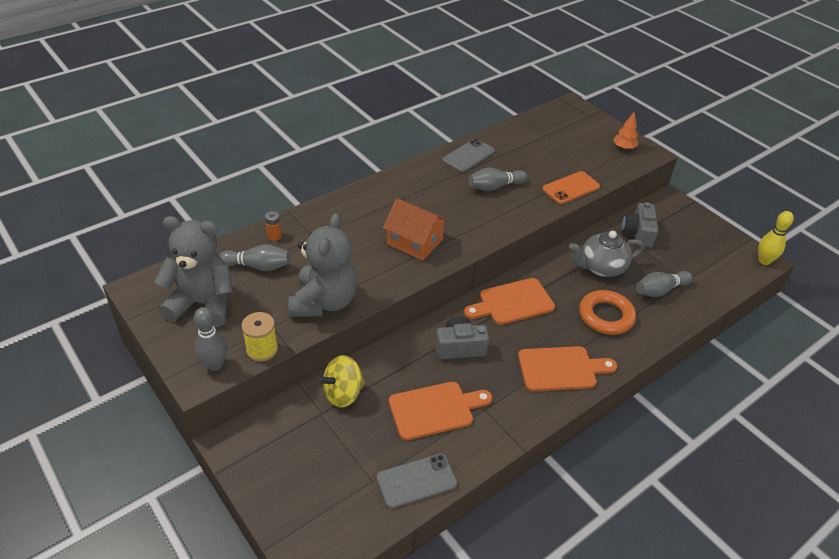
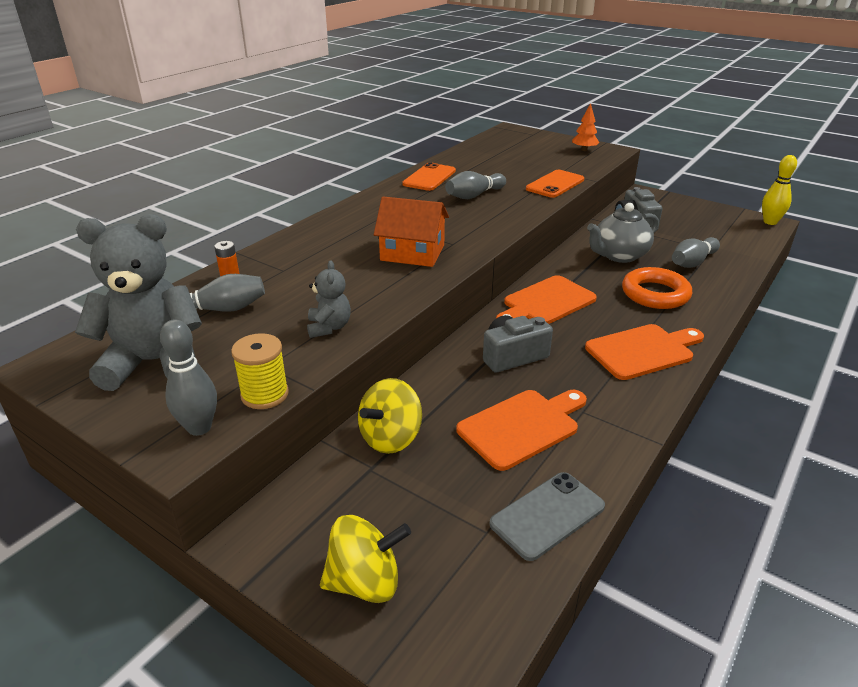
camera: 15 degrees left, 10 degrees down
grey teddy bear [288,213,357,317] -> grey teddy bear [307,260,351,338], size x0.49
grey phone [443,139,495,173] -> orange phone [402,162,456,191]
none -> yellow spinning top [320,515,411,603]

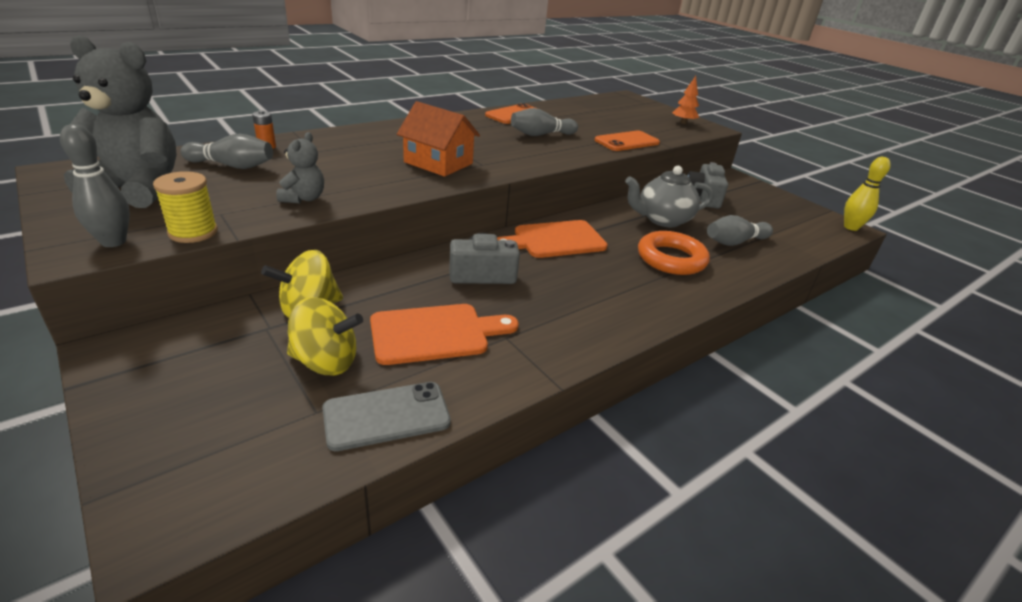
camera: 15 degrees right, 0 degrees up
yellow spinning top [320,515,411,603] -> yellow spinning top moved to [287,297,363,375]
orange cutting board [585,324,704,380] -> none

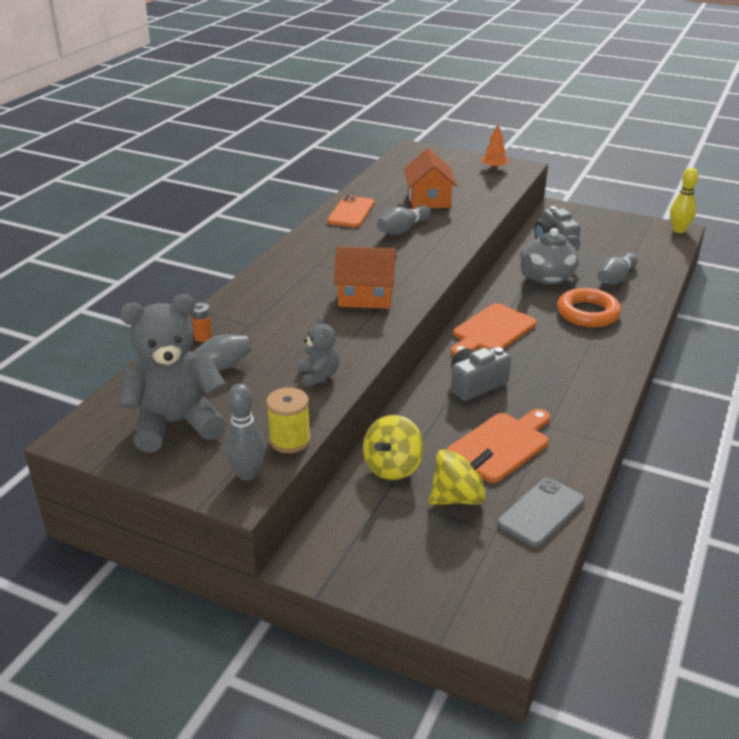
camera: 25 degrees left, 0 degrees up
orange phone [595,130,660,151] -> none
none -> orange house [404,148,457,209]

